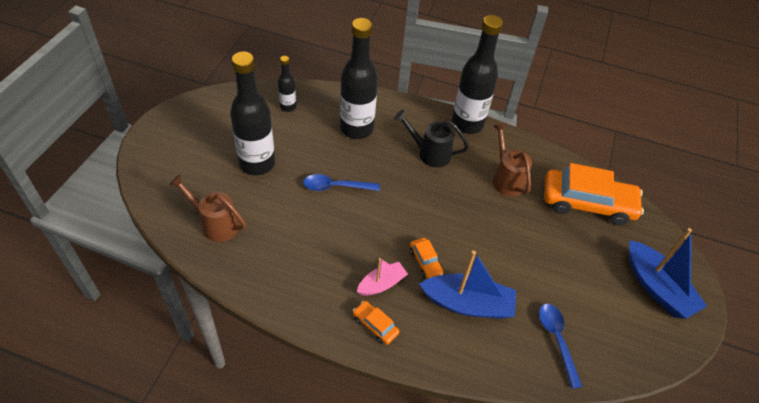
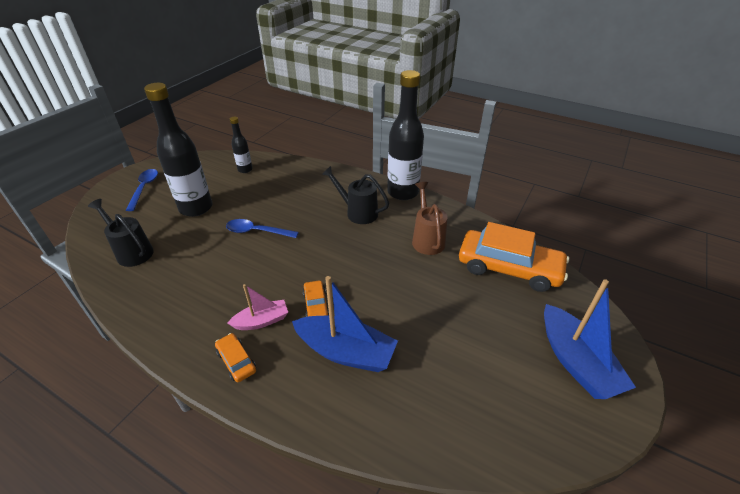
camera: 15 degrees right, 10 degrees down
brown watering can [169,174,246,242] -> black watering can [88,199,154,267]
black bottle [340,18,378,139] -> none
blue spoon [539,304,582,389] -> blue spoon moved to [126,169,158,211]

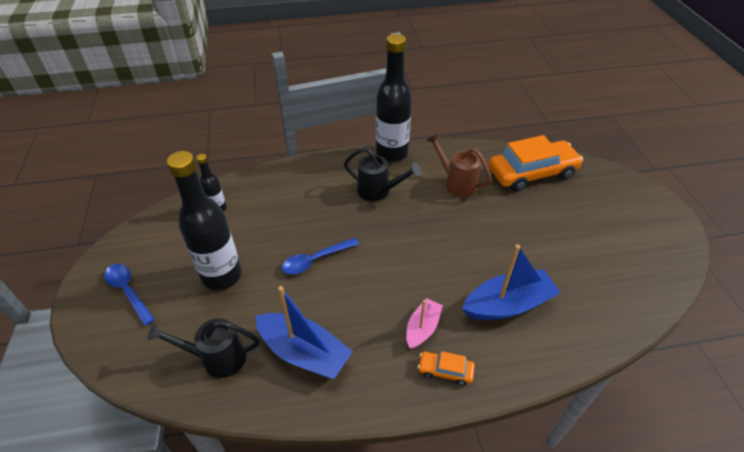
camera: 40 degrees left, 5 degrees up
orange car [303,281,329,317] -> none
black watering can [322,166,389,224] -> black watering can turned 150 degrees counterclockwise [344,147,421,201]
blue boat [544,279,636,399] -> blue boat moved to [255,286,353,379]

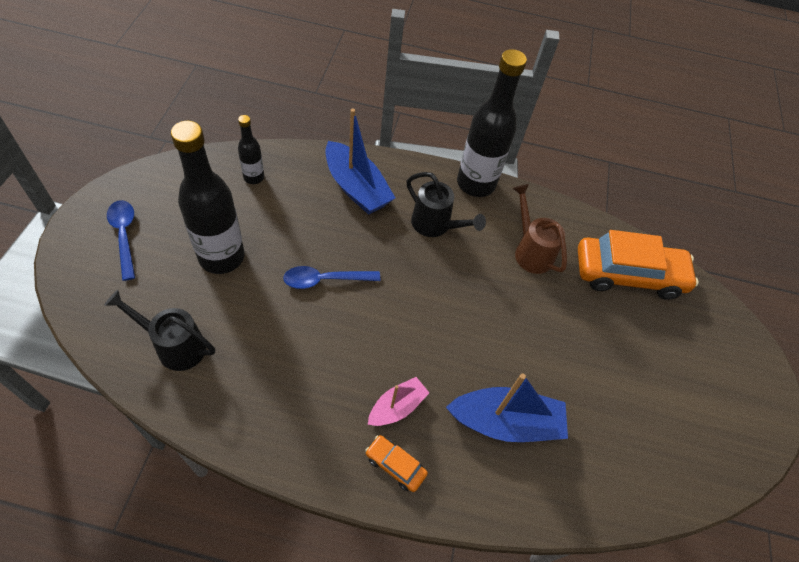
camera: 15 degrees right, 10 degrees up
blue boat [255,286,353,379] -> blue boat moved to [325,108,395,215]

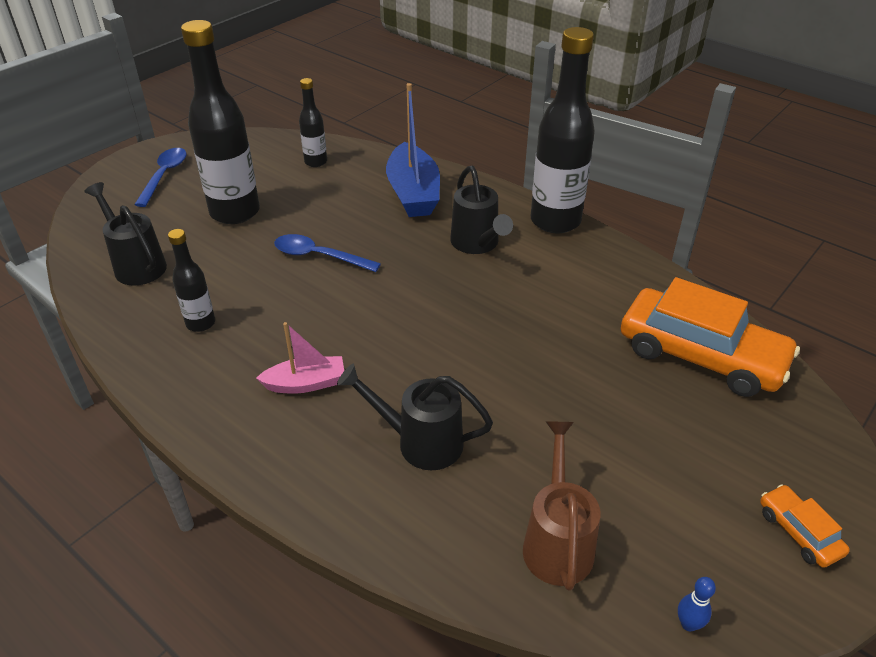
camera: 35 degrees right, 15 degrees down
orange car [365,435,428,492] -> orange car moved to [760,484,850,568]
blue boat [446,373,568,442] -> black watering can [337,364,493,470]
brown watering can [513,184,567,274] -> brown watering can moved to [523,422,600,591]
none -> black bottle [168,229,215,332]
none -> blue bowling pin [678,577,716,631]

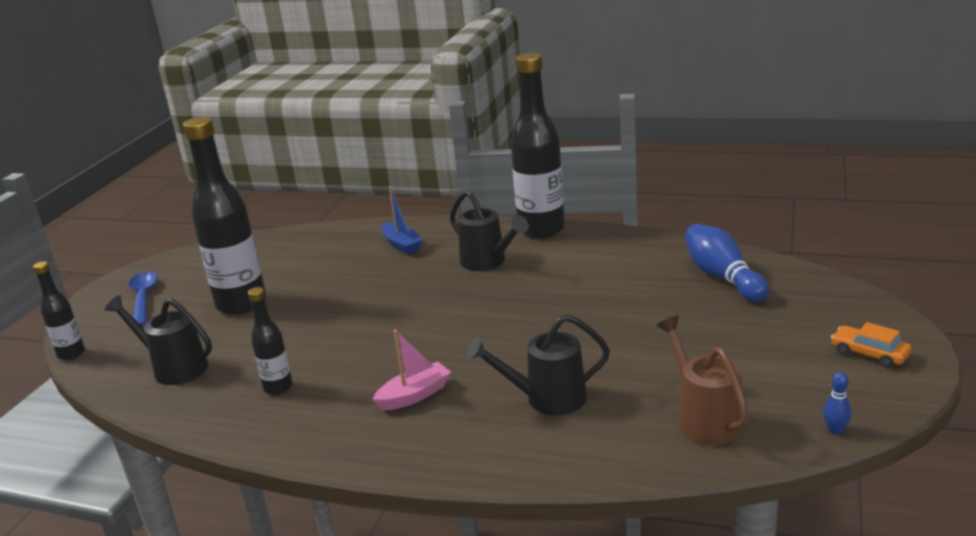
camera: 20 degrees left, 15 degrees down
blue spoon [274,234,381,272] -> none
black bottle [299,78,327,167] -> black bottle moved to [33,261,85,360]
blue boat [386,83,440,217] -> blue boat [382,186,423,255], size x0.58
orange car [621,277,800,397] -> blue bowling pin [685,224,769,302]

